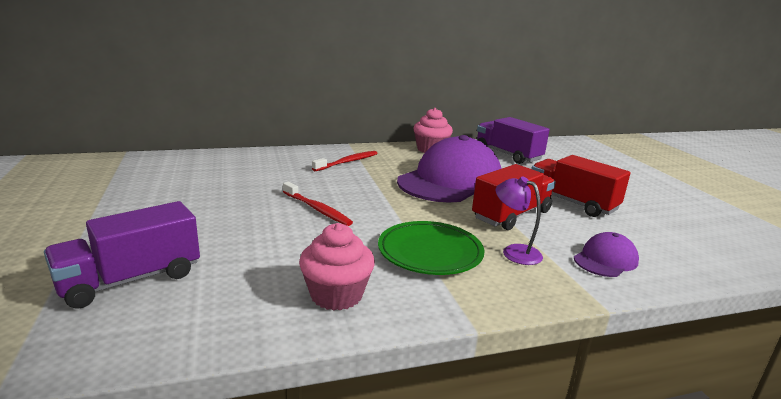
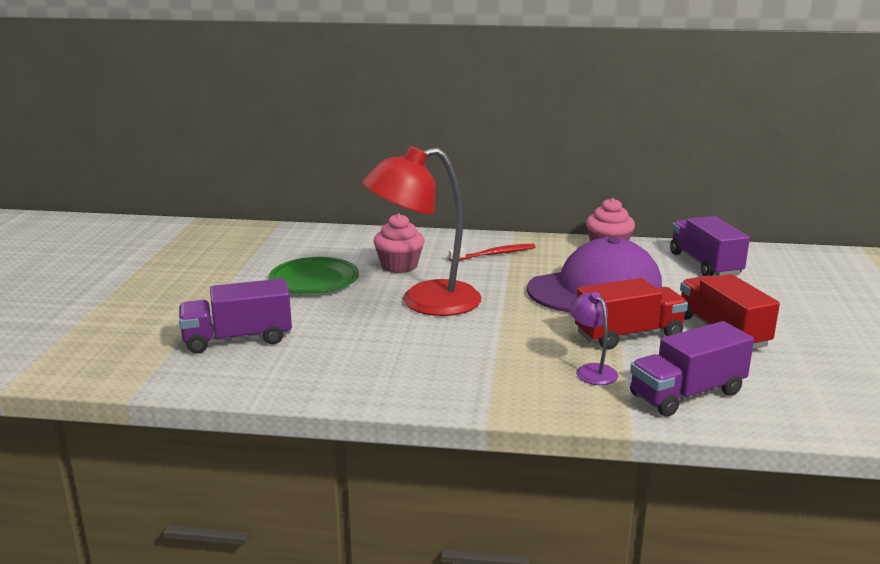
camera: 25 degrees right, 0 degrees up
red toothbrush [283,182,353,226] -> red lamp [362,146,481,316]
pink cupcake [299,223,375,311] -> pink cupcake moved to [373,213,424,273]
green plate [378,221,484,275] -> green plate moved to [269,257,359,294]
purple cap [574,232,639,277] -> purple truck [630,321,754,417]

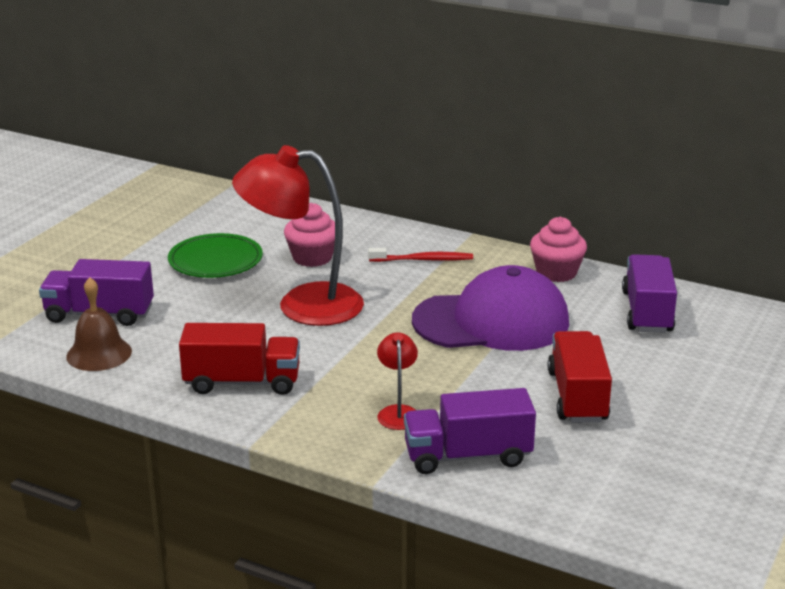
camera: 20 degrees right, 5 degrees up
purple lamp [570,292,618,385] -> red lamp [377,332,418,430]
red truck [575,278,688,350] -> red truck moved to [179,323,300,395]
none -> brown bell [66,277,132,371]

